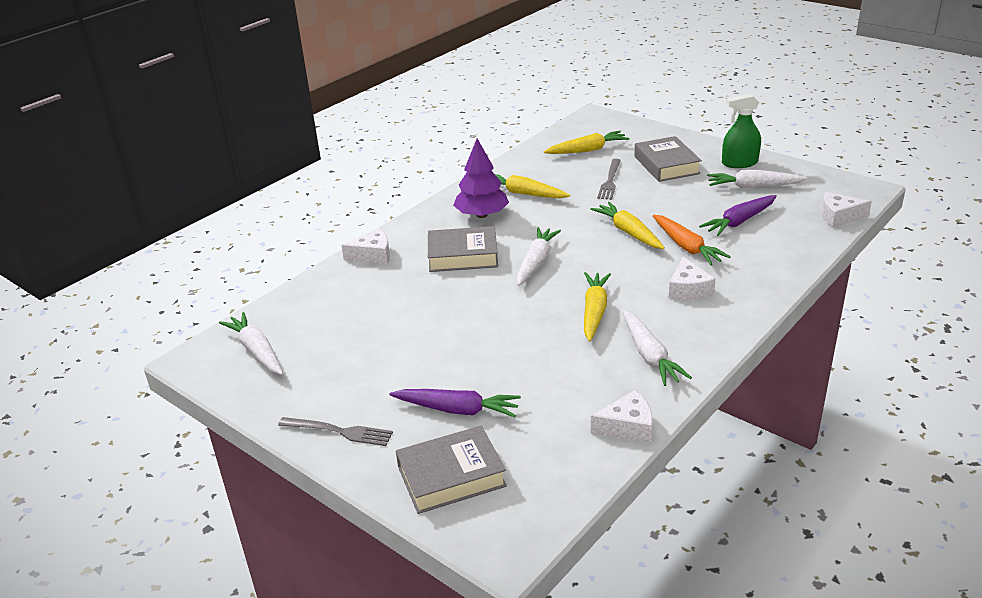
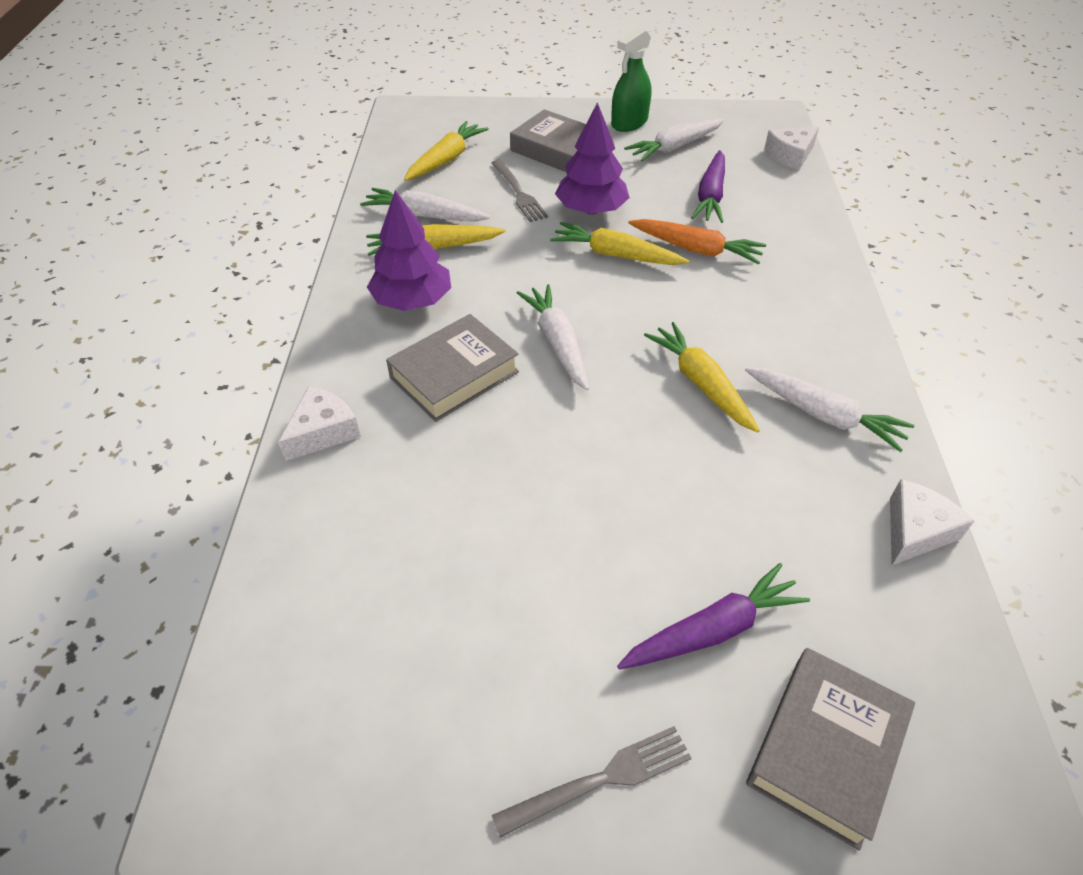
camera: 40 degrees left, 15 degrees up
white carrot [219,312,283,375] -> white carrot moved to [360,188,490,222]
white cheese [669,257,716,300] -> none
none -> purple tree [555,102,630,215]

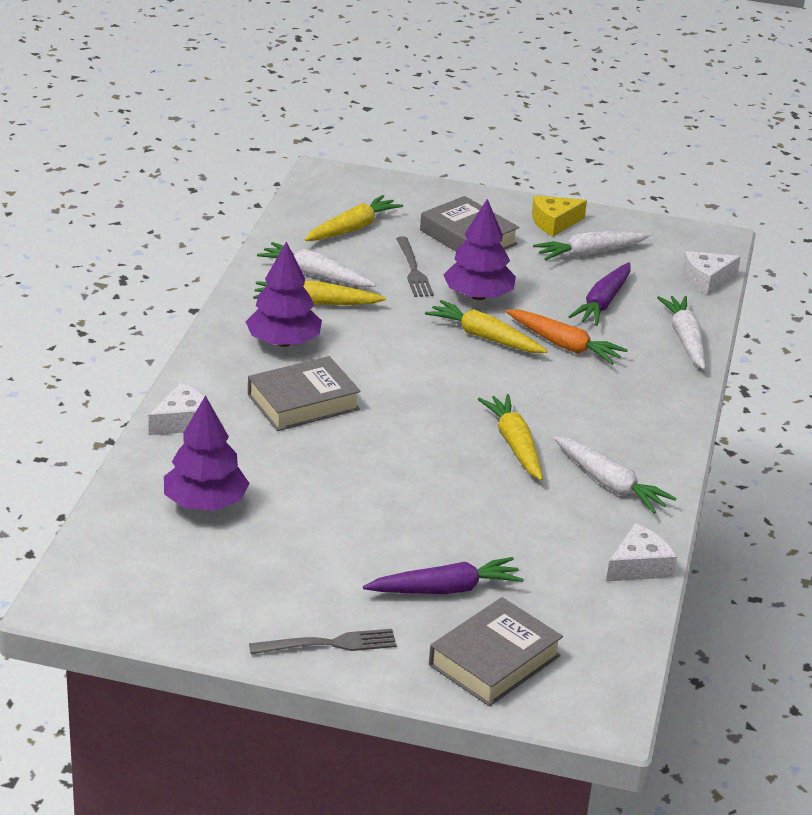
camera: 10 degrees right, 15 degrees down
white carrot [517,284,589,390] -> white carrot moved to [657,296,705,370]
green spray bottle [611,28,652,132] -> yellow cheese [532,195,587,236]
none -> purple tree [164,395,250,511]

